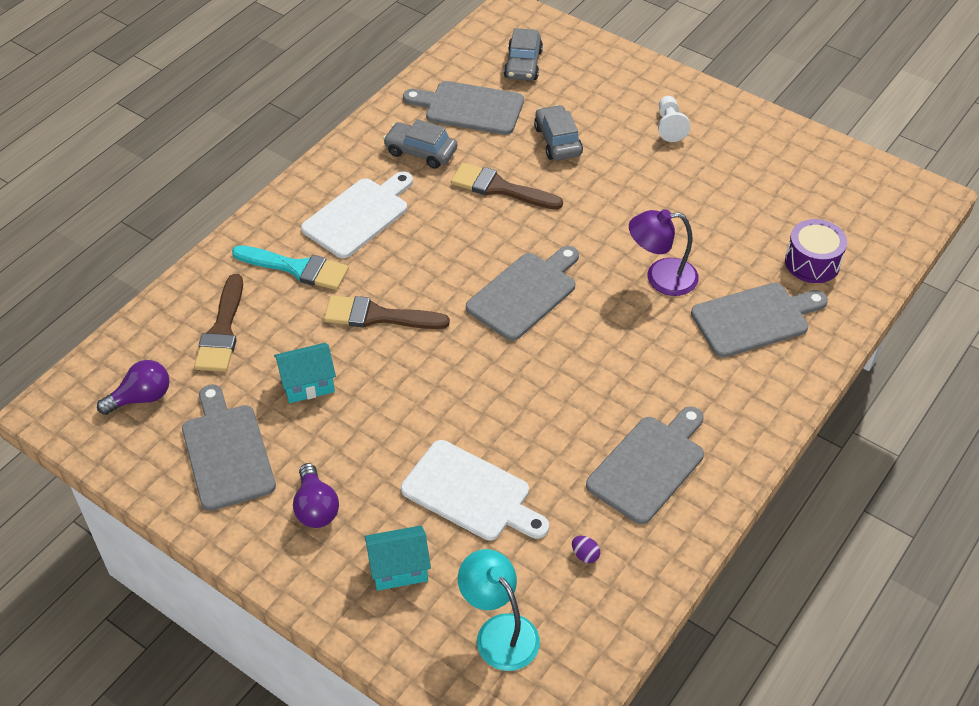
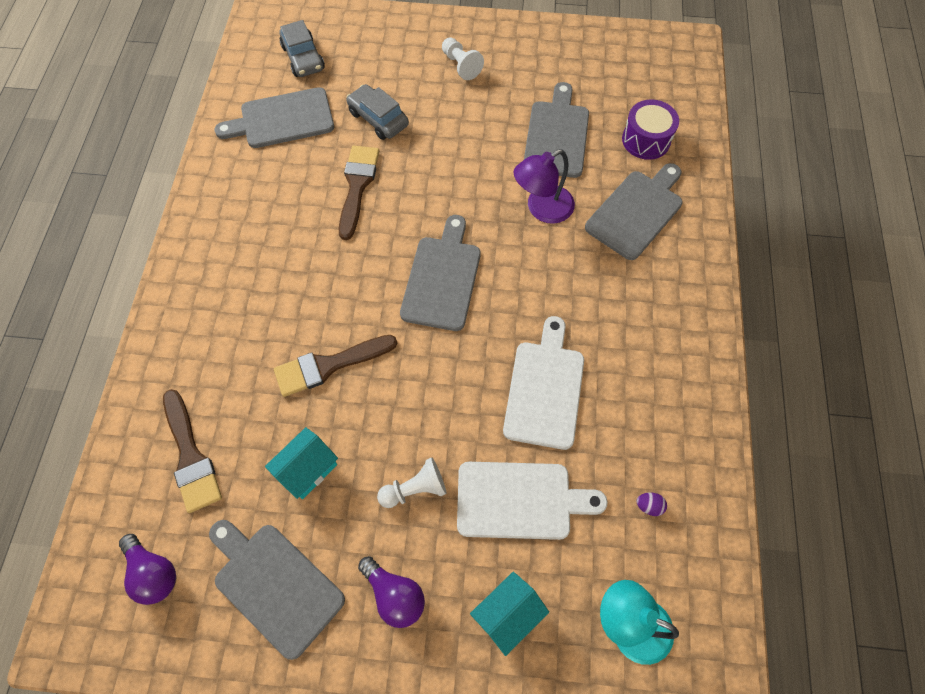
camera: 30 degrees left, 15 degrees up
purple light bulb [97,360,169,415] -> purple light bulb turned 105 degrees clockwise [119,534,176,605]
turquoise brush [232,245,349,290] -> none
white cutting board [301,171,413,258] -> white cutting board moved to [503,316,584,450]
grey car [383,119,457,169] -> none
brown brush [451,163,563,210] -> brown brush turned 105 degrees clockwise [338,145,380,240]
grey cutting board [586,406,704,524] -> grey cutting board moved to [524,82,589,178]
none -> white pawn [377,457,447,508]

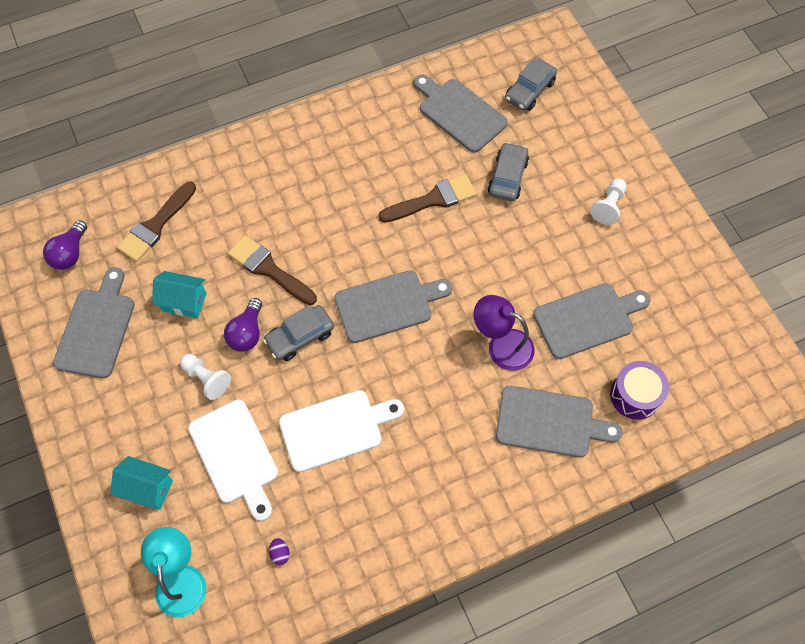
camera: 60 degrees right, 0 degrees up
purple light bulb [358,556,425,628] -> purple light bulb moved to [224,298,262,352]
none -> grey car [263,305,334,361]

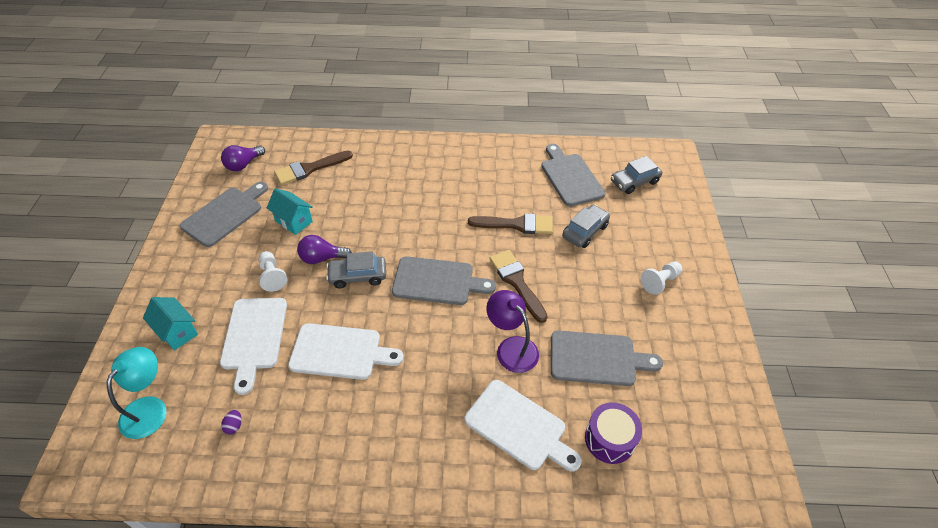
camera: 25 degrees right, 15 degrees down
purple light bulb [224,298,262,352] -> purple light bulb turned 45 degrees clockwise [297,235,352,264]
brown brush [228,235,317,305] -> brown brush moved to [489,250,548,323]
grey cutting board [496,386,623,457] -> white cutting board [464,380,582,472]

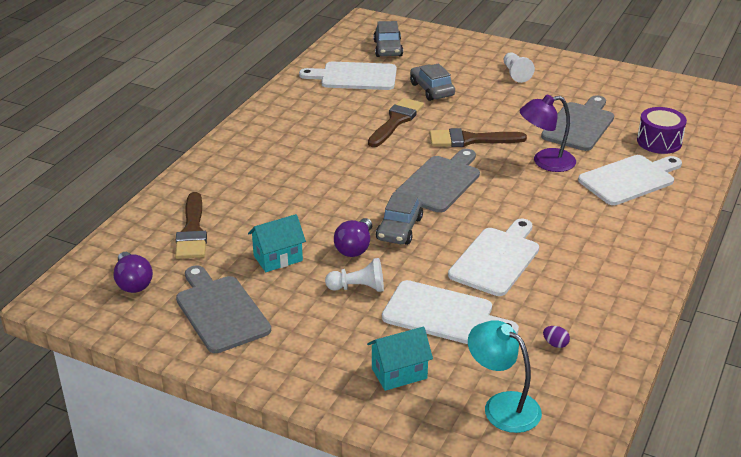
camera: 65 degrees left, 15 degrees down
grey cutting board [541,144,605,206] -> white cutting board [299,62,397,90]

